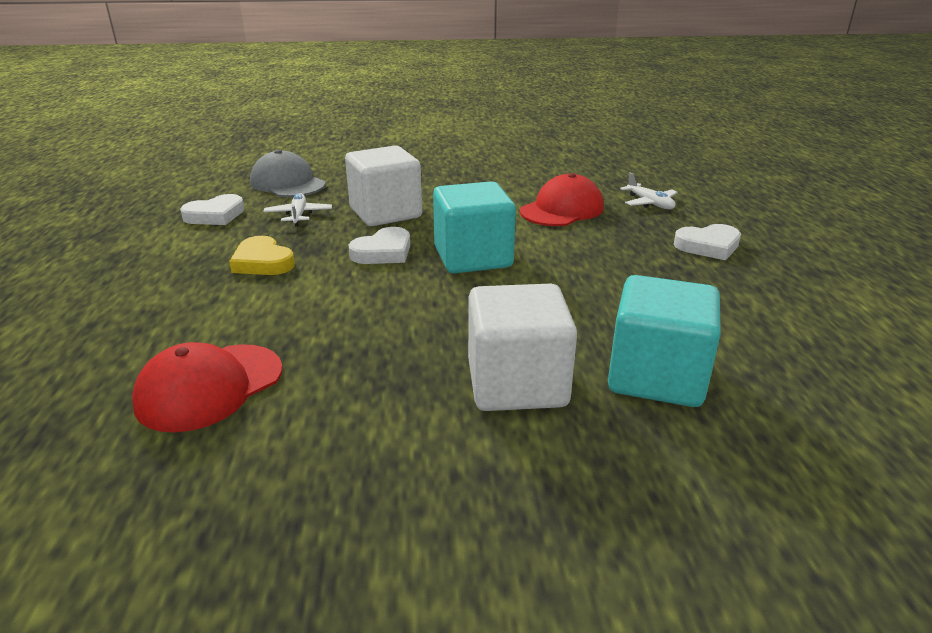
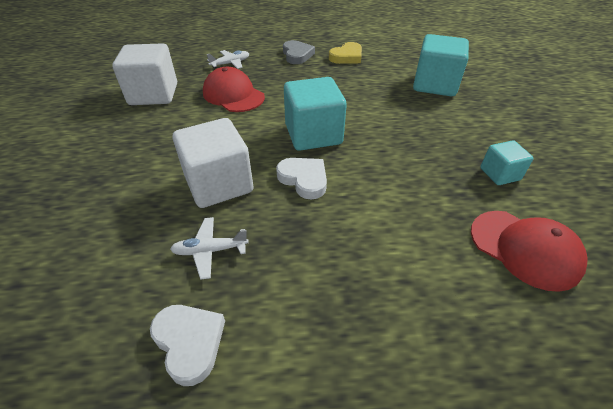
camera: 90 degrees left, 15 degrees up
yellow heart [229,236,295,275] -> yellow heart moved to [329,42,362,64]
grey cap [250,150,326,197] -> none
white cube [468,284,577,411] -> white cube moved to [112,43,177,105]
white heart [674,224,741,260] -> grey heart [283,40,315,64]
none -> turquoise cube [480,140,534,185]

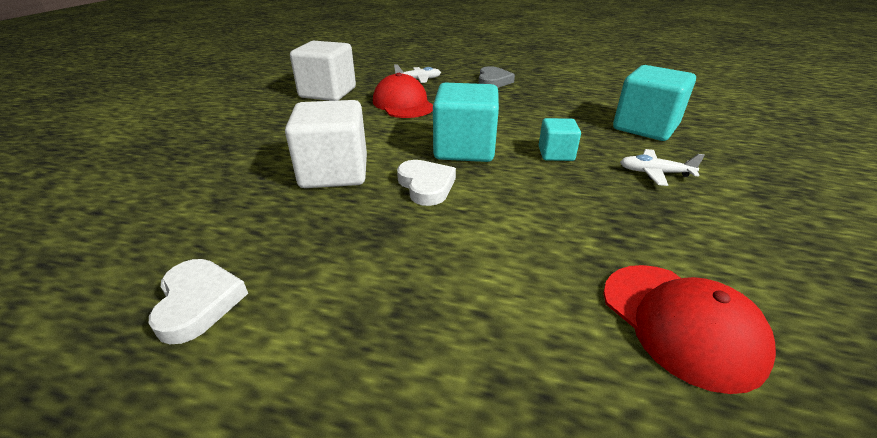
camera: 20 degrees right, 10 degrees down
white plane [170,217,249,280] -> white plane moved to [620,149,705,186]
yellow heart [329,42,362,64] -> none
turquoise cube [480,140,534,185] -> turquoise cube moved to [539,118,581,161]

